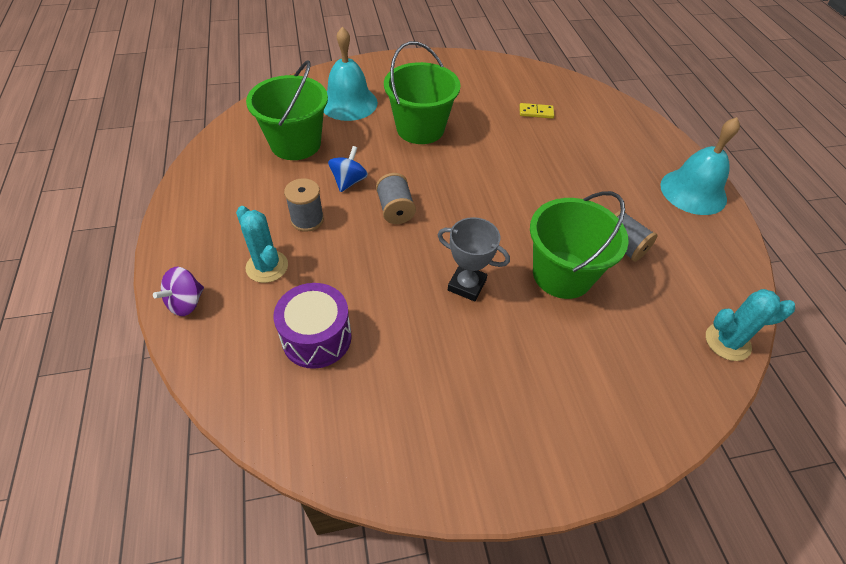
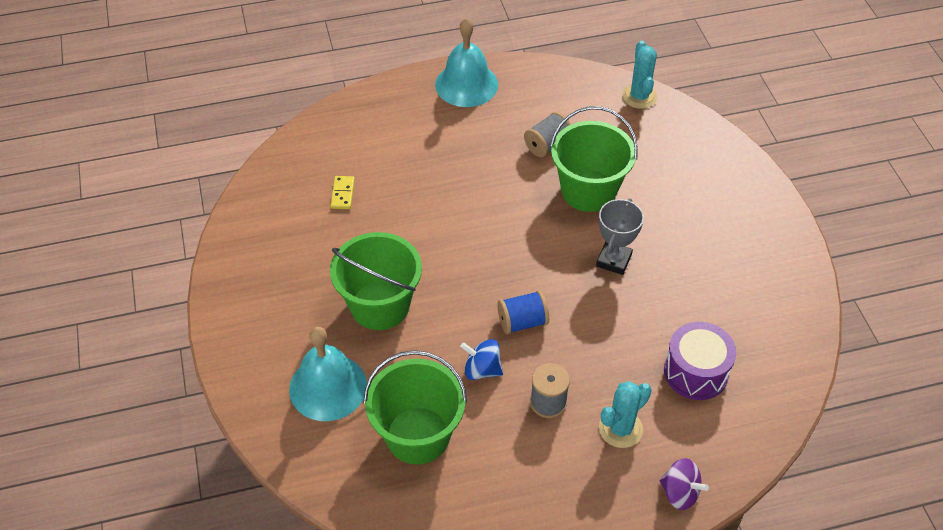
camera: 90 degrees left, 0 degrees up
grey spool [376,173,416,224] -> blue spool [497,290,549,334]

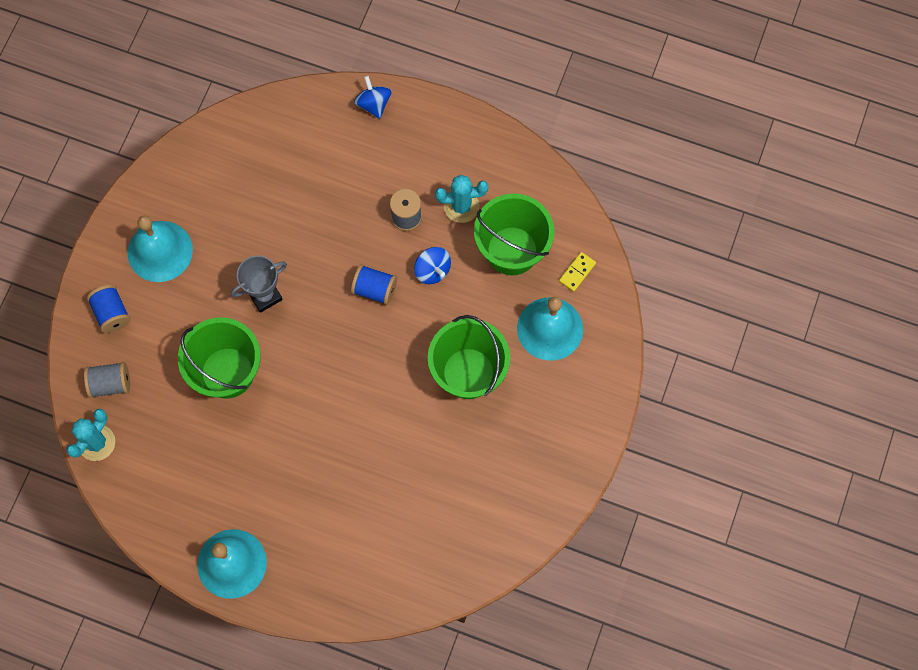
camera: 145 degrees left, 20 degrees up
yellow domino [330,176,355,209] -> yellow domino moved to [559,252,596,292]
grey spool [524,112,571,157] -> grey spool moved to [84,362,130,398]
turquoise cactus [599,381,652,448] -> turquoise cactus moved to [435,175,488,223]
purple spinning top [660,458,709,510] -> blue spinning top [354,76,391,119]
purple drum [664,322,736,400] -> none
none -> blue spool [87,285,131,333]
none -> turquoise bell [128,216,193,282]

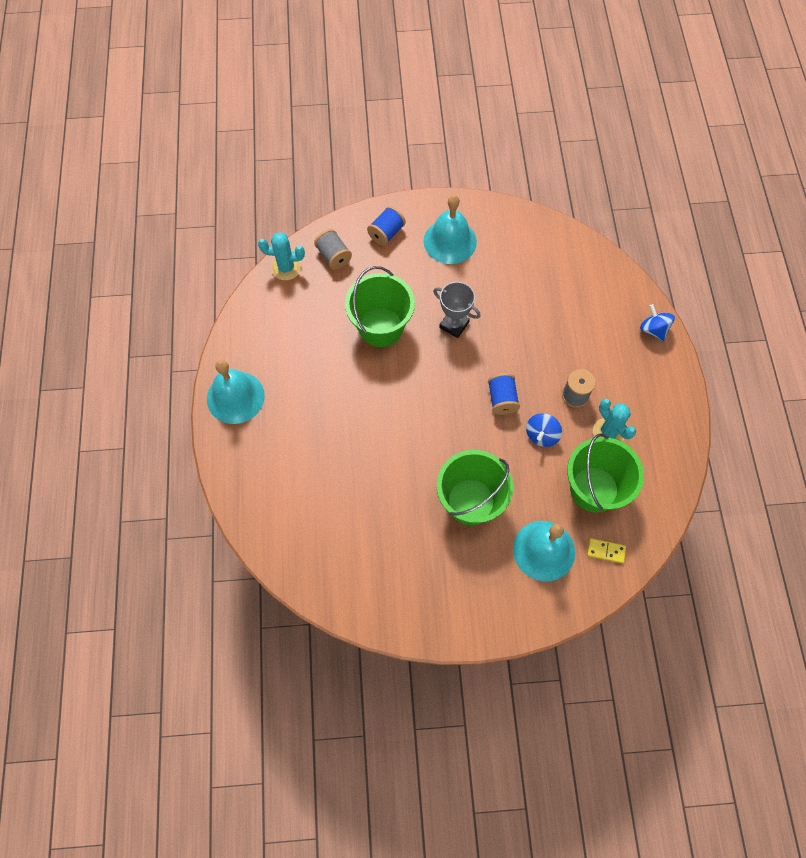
camera: 65 degrees right, 5 degrees down
blue spinning top [354,76,391,119] -> blue spinning top turned 75 degrees counterclockwise [640,304,675,341]

